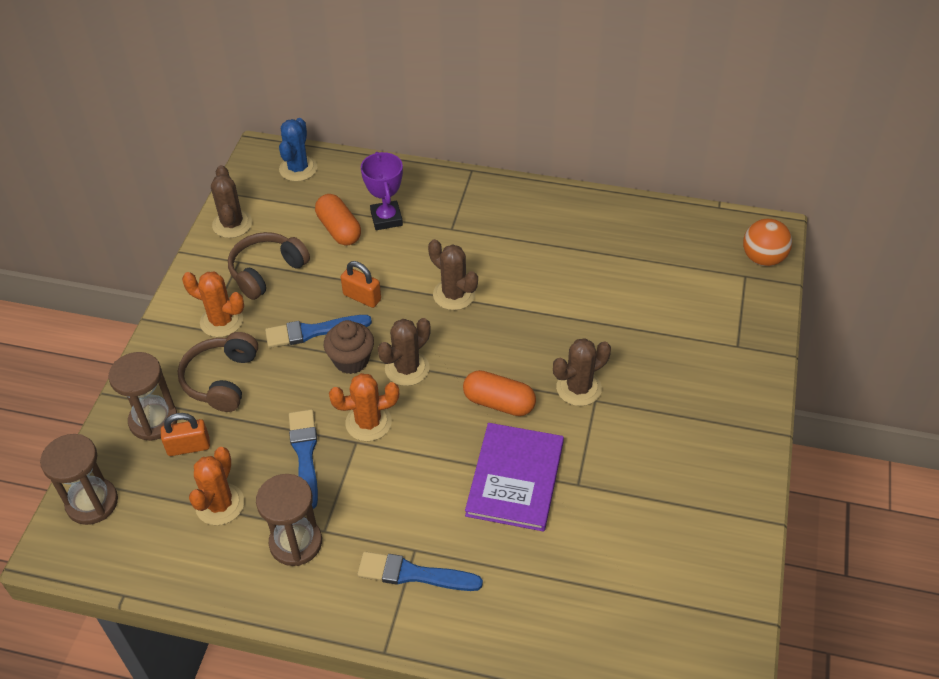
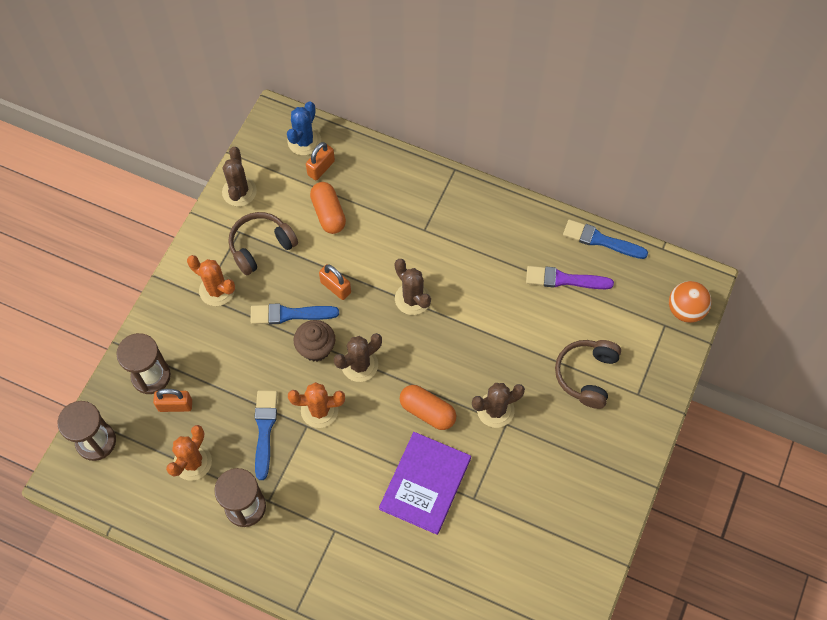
camera: 10 degrees right, 15 degrees up
brown headphones [178,332,258,412] -> brown headphones moved to [555,340,621,409]
blue brush [357,552,483,591] -> blue brush moved to [563,219,648,259]
purple trophy [361,152,403,230] -> none
none -> orange padlock [306,142,335,180]
none -> purple brush [526,266,614,289]

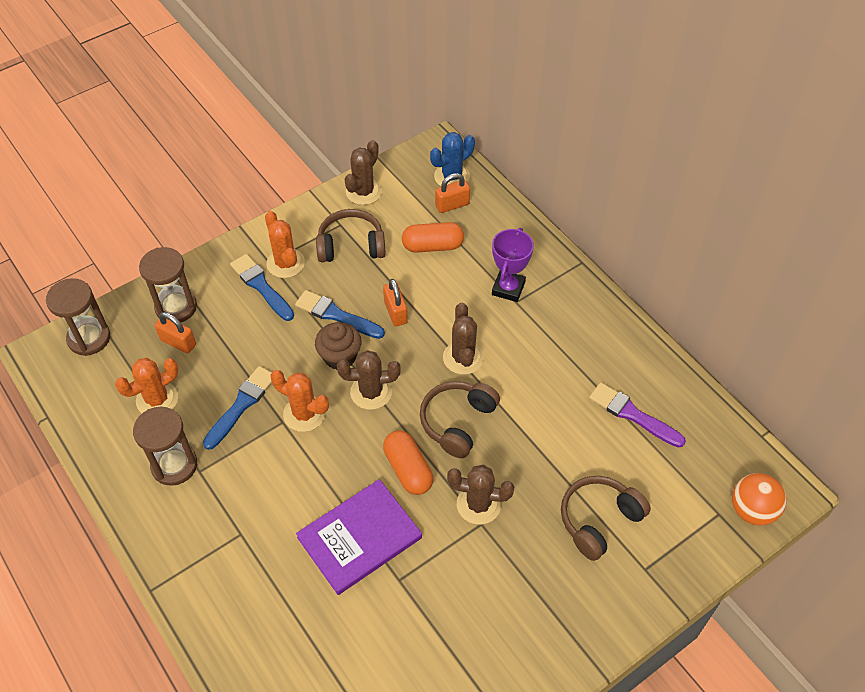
camera: 30 degrees right, 10 degrees down
orange capsule [310,182,346,234] -> orange capsule turned 75 degrees clockwise [402,222,464,253]
blue brush [563,219,648,259] -> blue brush moved to [230,254,294,321]
none -> brown headphones [420,381,500,458]
none -> purple trophy [492,228,534,302]

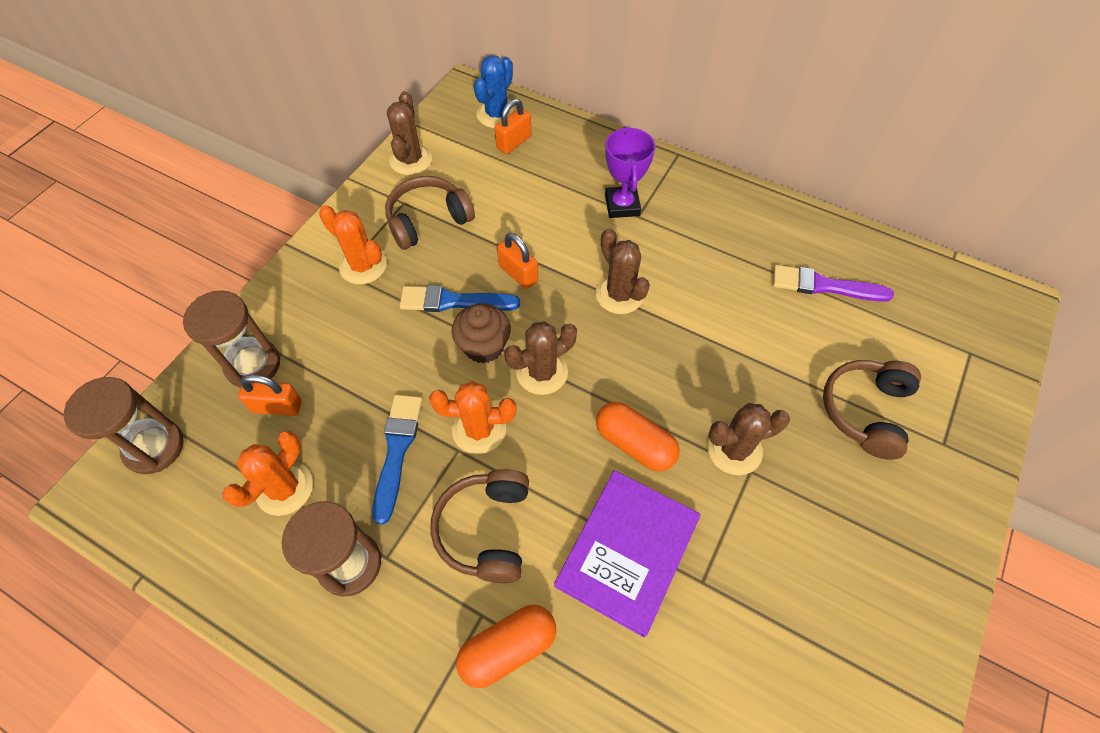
camera: 25 degrees left, 5 degrees up
blue brush [230,254,294,321] -> none
orange capsule [402,222,464,253] -> orange capsule moved to [456,605,556,688]
brown headphones [420,381,500,458] -> brown headphones moved to [430,469,529,583]
orange ball [732,473,786,526] -> none

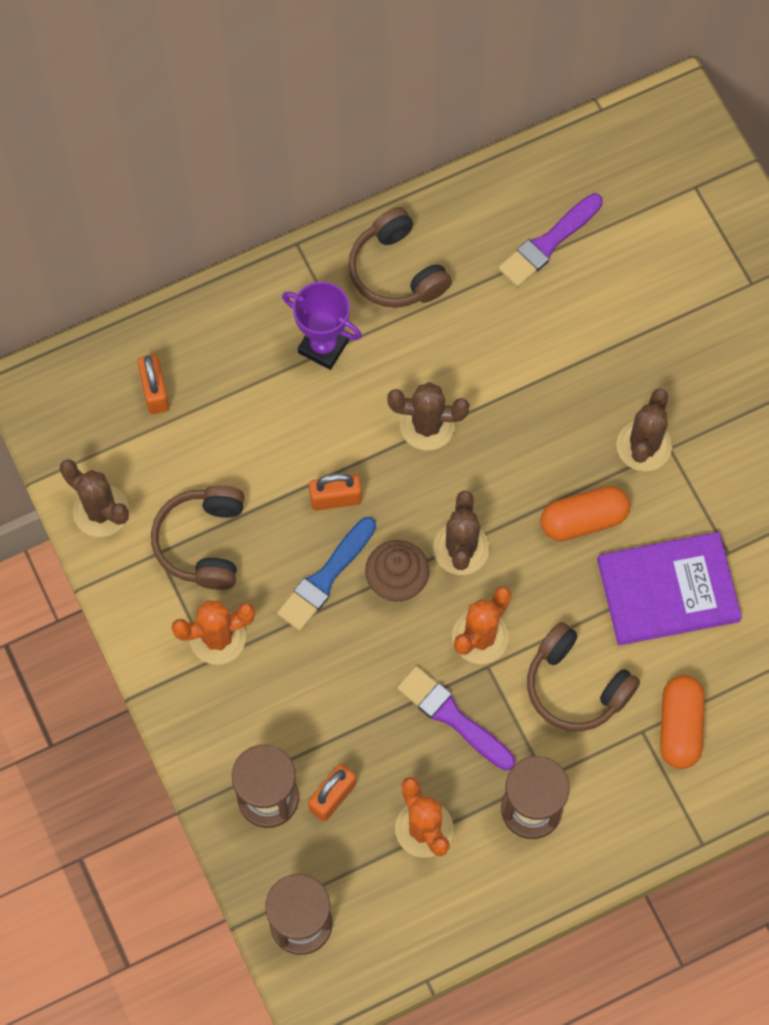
camera: 55 degrees left, 10 degrees up
blue brush [372,395,423,525] -> purple brush [397,666,515,770]
blue cactus [474,55,517,128] -> none
purple book [554,470,700,637] -> purple book turned 75 degrees counterclockwise [597,532,742,645]
brown headphones [823,360,921,460] -> brown headphones moved to [348,207,452,308]

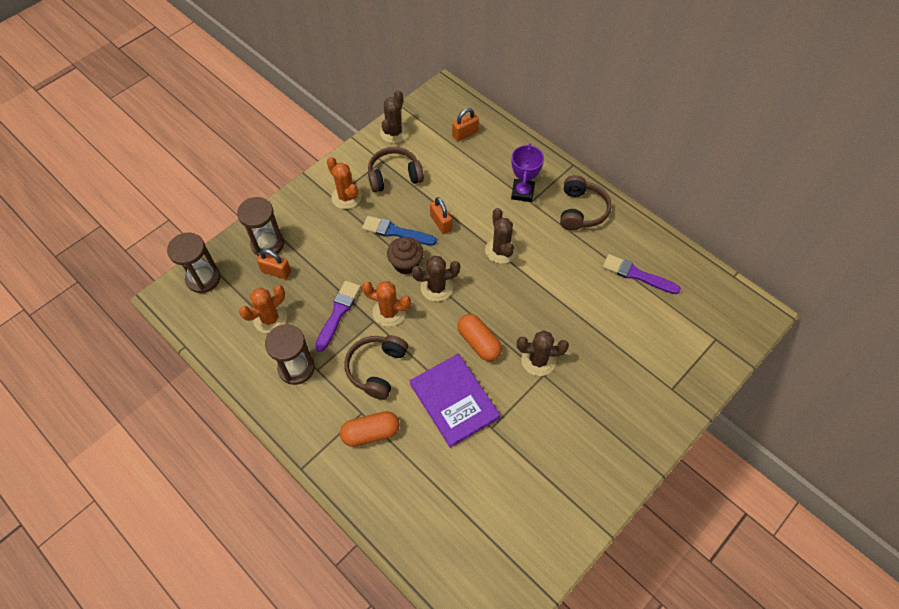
camera: 70 degrees right, 10 degrees down
brown headphones [348,207,452,308] -> brown headphones turned 150 degrees clockwise [560,175,612,231]

